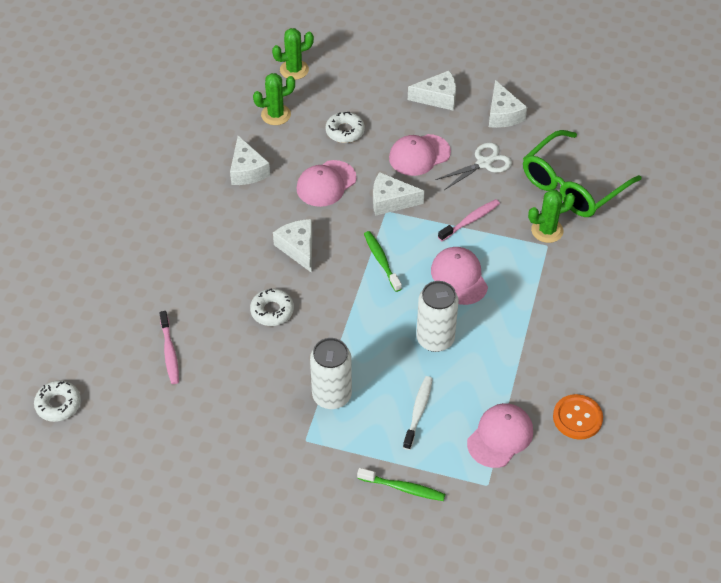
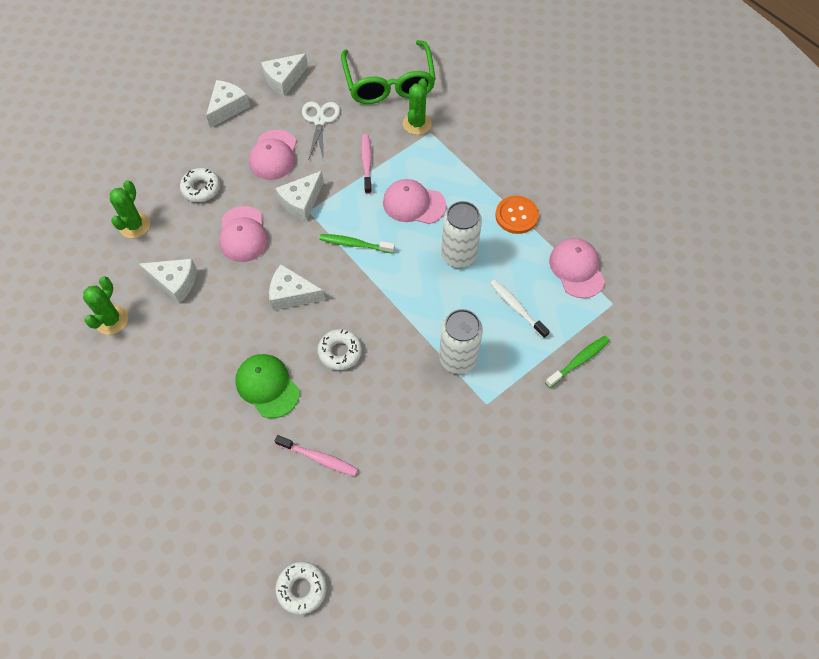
camera: 55 degrees left, 10 degrees up
green cactus [272,28,314,80] -> green cactus moved to [83,276,128,335]
white cheese [489,80,527,128] -> white cheese turned 120 degrees clockwise [261,53,308,97]
orange button [553,394,603,439] -> orange button moved to [495,196,539,234]
none -> green cap [235,354,299,418]

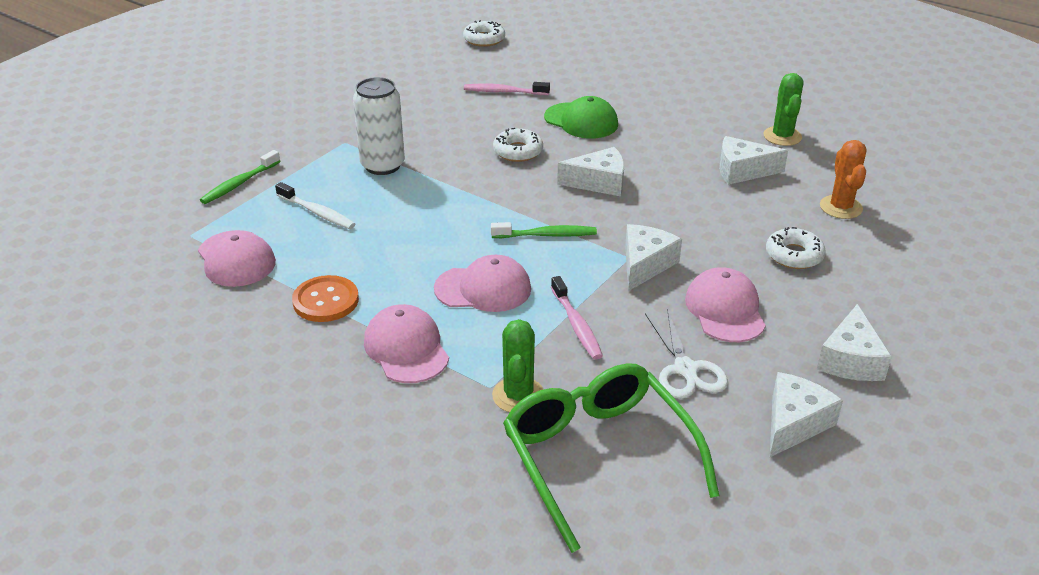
camera: 165 degrees right, 25 degrees down
green cactus [110,180,150,238] -> orange cactus [820,140,866,219]
pink cap [219,206,268,262] -> pink cap moved to [364,304,449,383]
white can [441,201,482,268] -> none

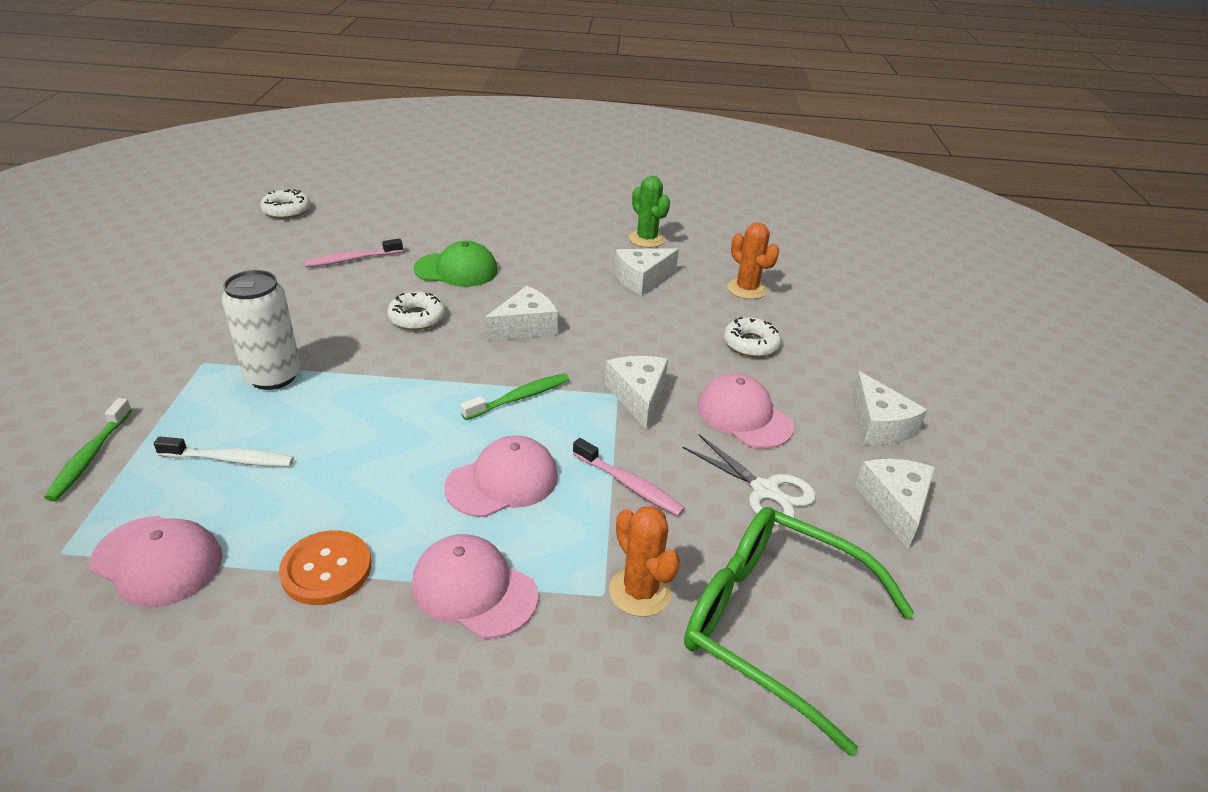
camera: 35 degrees left, 0 degrees up
green cactus [492,319,544,413] -> orange cactus [609,506,680,617]

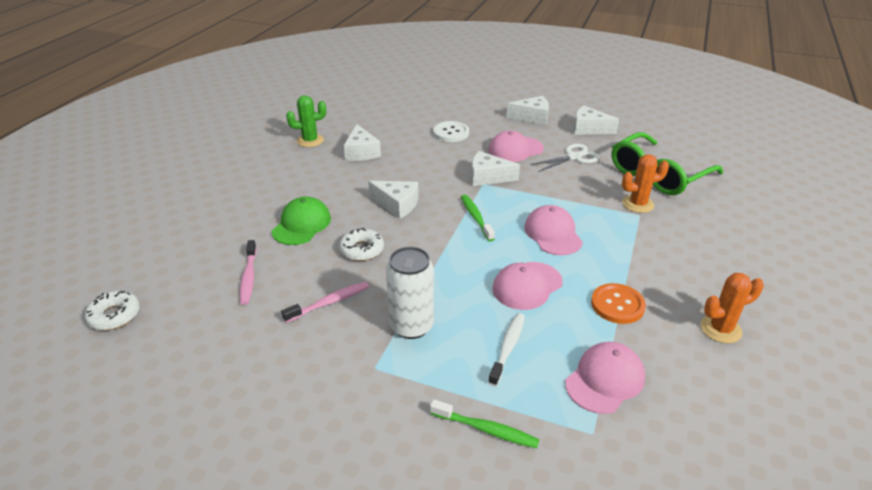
camera: 70 degrees left, 0 degrees up
pink cap [412,534,538,639] -> pink cap moved to [492,262,563,310]
white cheese [485,286,558,341] -> white cheese turned 135 degrees clockwise [368,181,419,219]
pink toothbrush [573,438,685,516] -> pink toothbrush moved to [281,282,369,323]
white donut [724,317,782,357] -> white button [433,121,469,142]
orange cactus [727,222,779,299] -> orange cactus moved to [701,273,764,343]

